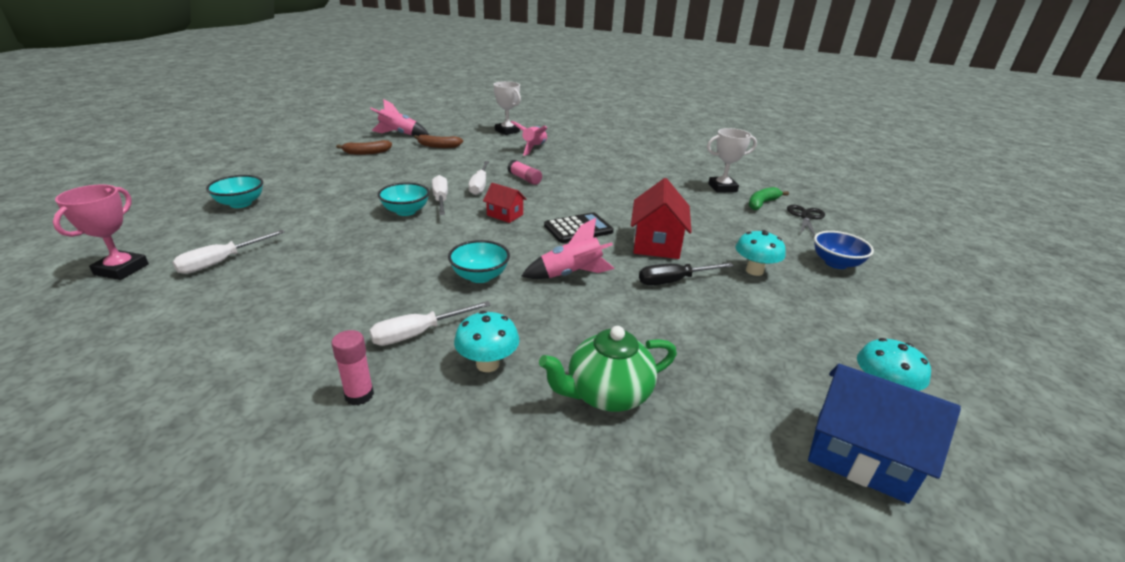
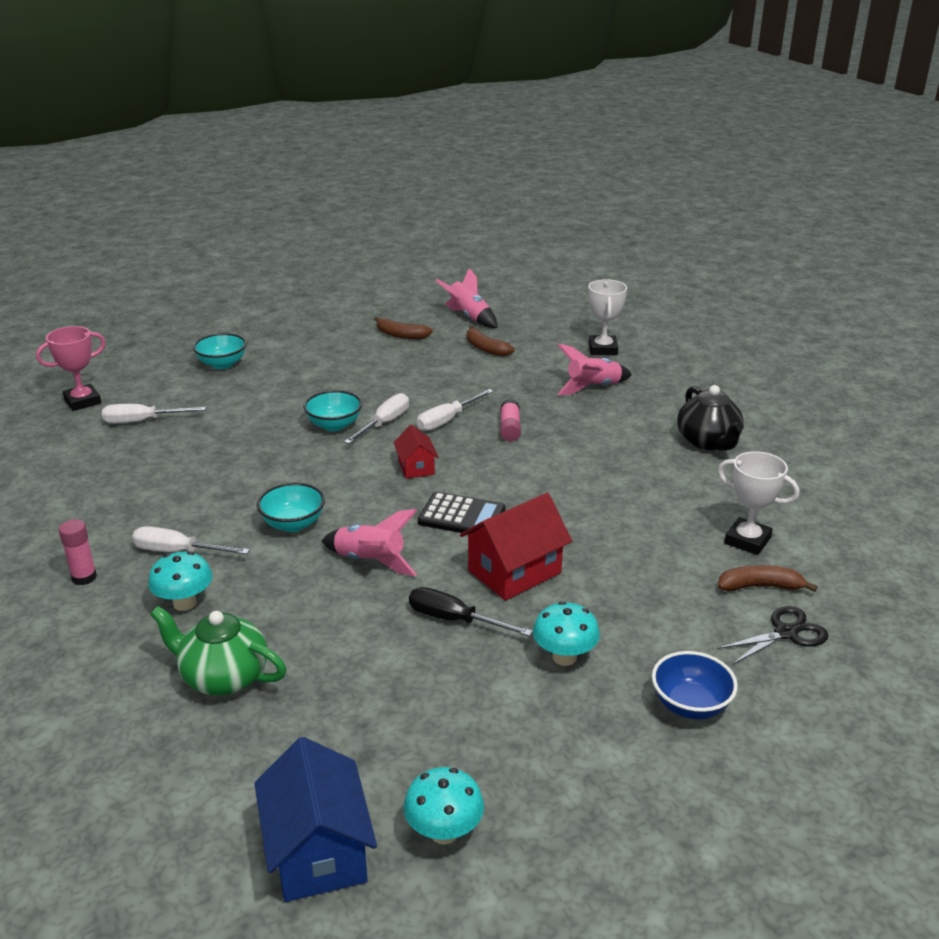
camera: 45 degrees right, 0 degrees up
green banana [749,187,789,210] -> brown banana [718,565,817,592]
none -> black teapot [677,385,744,450]

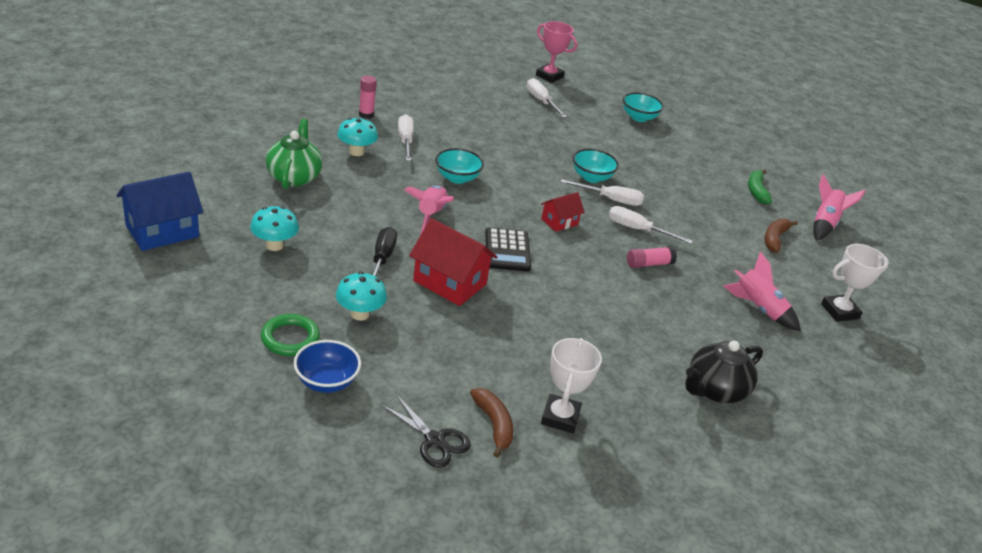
camera: 65 degrees right, 5 degrees up
brown banana [374,317,433,339] -> green banana [748,170,772,204]
turquoise mushroom [404,767,484,845] -> turquoise mushroom moved to [250,206,299,251]
none -> green ring [261,314,320,356]

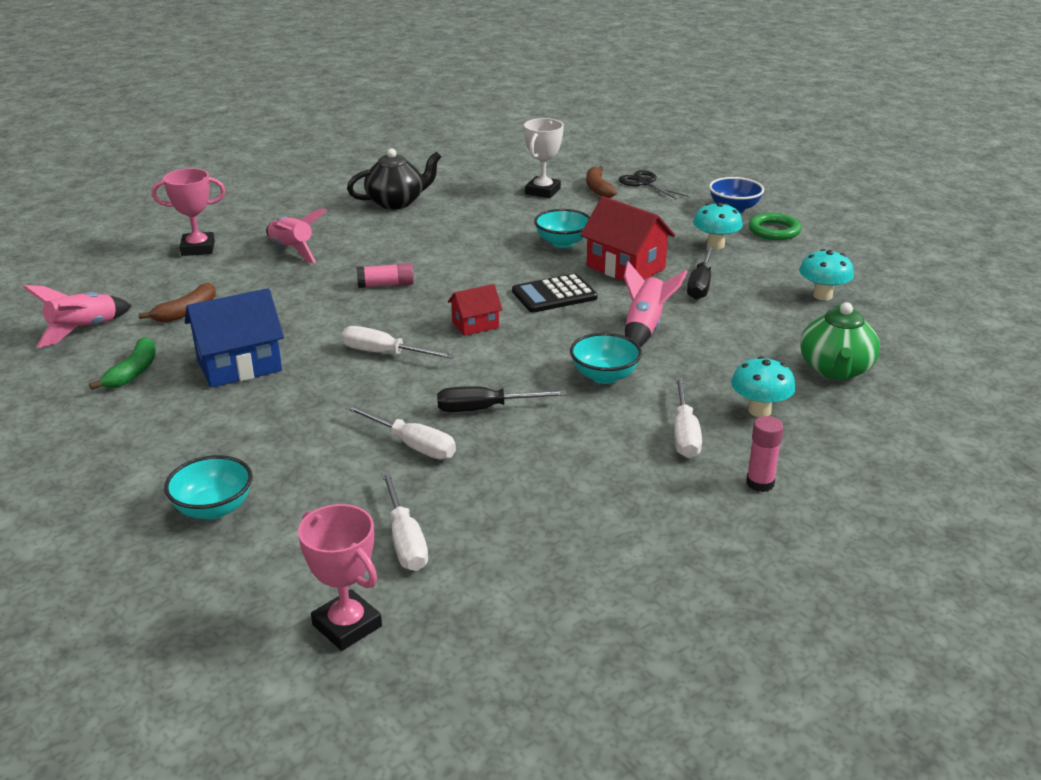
camera: 165 degrees left, 5 degrees down
blue house [116,172,204,251] -> blue house moved to [185,288,284,388]
black calculator [485,227,531,272] -> black calculator turned 120 degrees counterclockwise [512,273,598,313]
turquoise bowl [572,149,619,183] -> turquoise bowl moved to [534,209,590,248]
white screwdriver [609,206,693,244] -> white screwdriver moved to [345,404,456,460]
white trophy [821,244,889,322] -> pink trophy [152,168,225,256]
none -> black screwdriver [437,386,567,412]

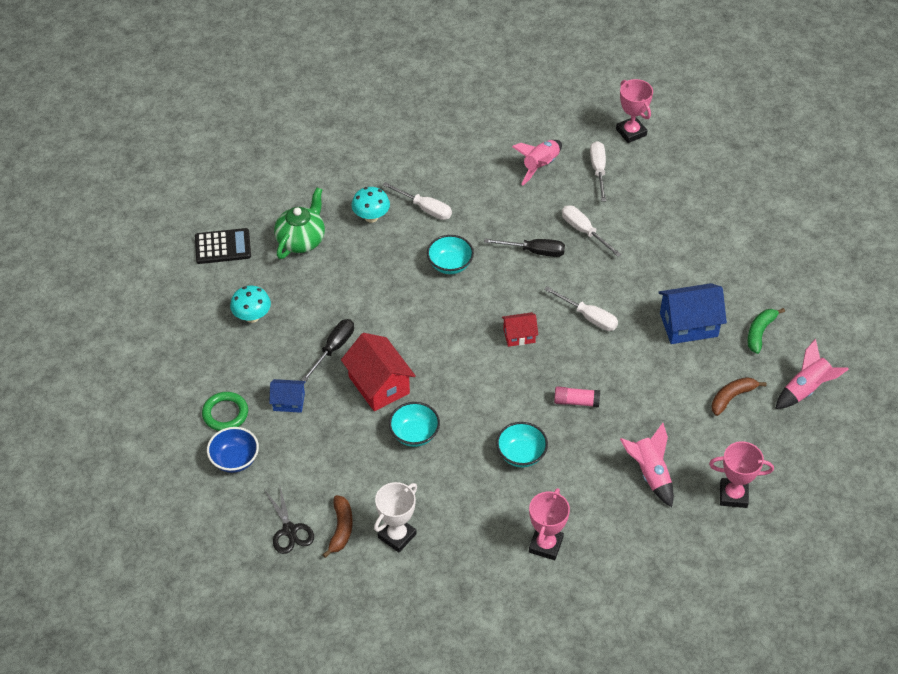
camera: 165 degrees left, 20 degrees up
turquoise bowl [164,455,252,519] -> turquoise bowl moved to [496,422,548,467]
black teapot [347,148,441,209] -> pink trophy [529,488,570,560]
black calculator [512,273,598,313] -> black calculator moved to [195,228,251,264]
pink rocket [624,261,687,347] -> pink rocket moved to [512,140,562,186]
white screwdriver [674,377,702,458] -> white screwdriver turned 105 degrees clockwise [383,182,452,220]
turquoise mushroom [693,202,743,249] -> blue house [269,379,306,413]
pink glue stick [746,416,784,492] -> none

